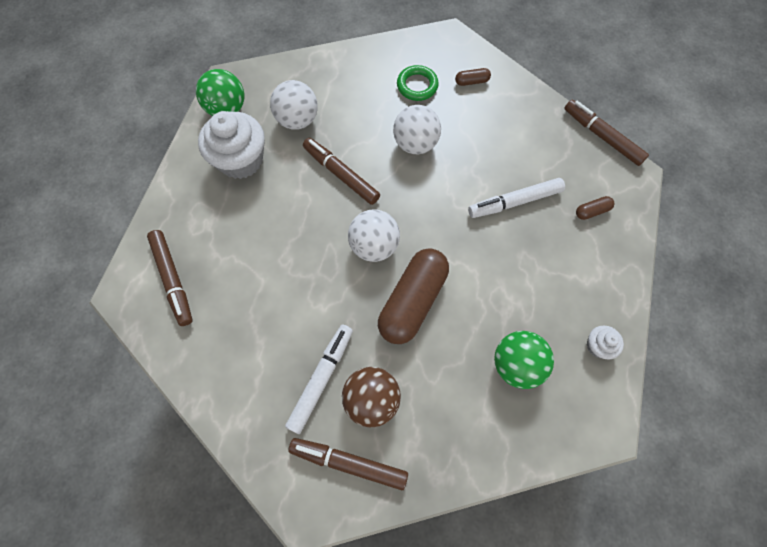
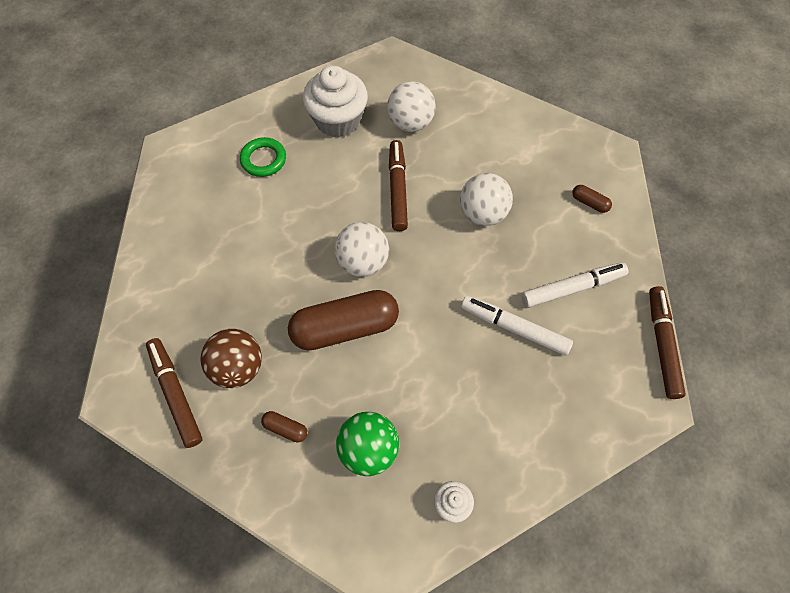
camera: 45 degrees right, 5 degrees down
brown marker [147,230,193,326] -> none
green ball [196,69,244,116] -> none
white marker [285,325,353,434] -> white marker moved to [521,262,628,308]
green ring [397,65,439,101] -> green ring moved to [240,137,286,177]
brown capsule [576,196,614,220] -> brown capsule moved to [261,411,307,442]

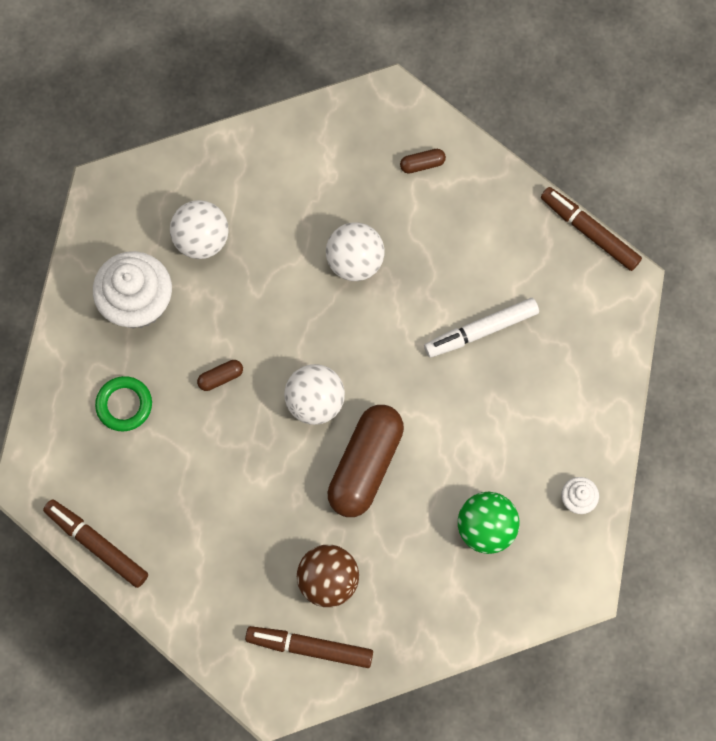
camera: 50 degrees left, 10 degrees up
brown capsule [261,411,307,442] -> brown capsule moved to [197,360,243,391]
brown marker [389,140,408,231] -> brown marker moved to [43,499,148,588]
white marker [521,262,628,308] -> none

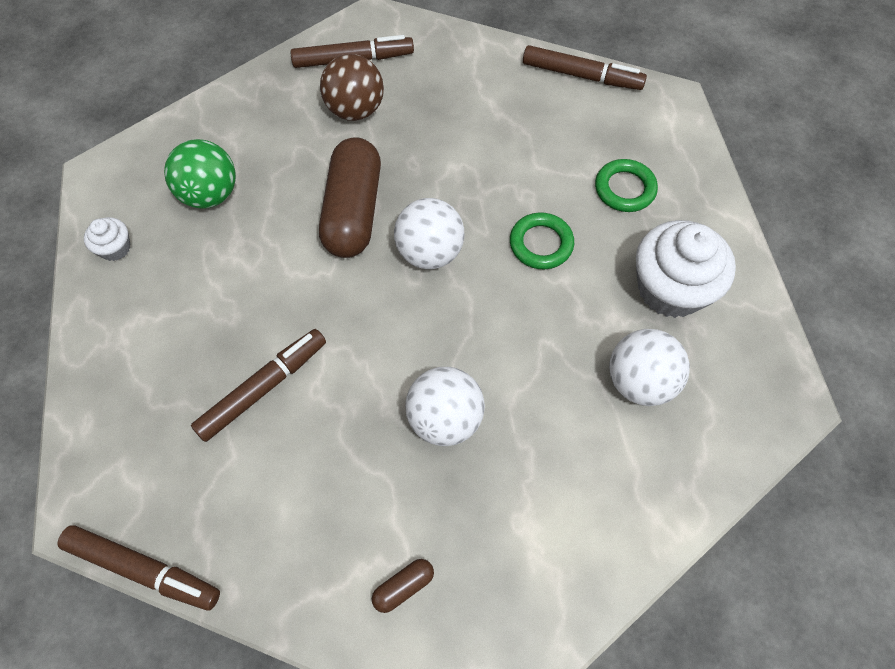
camera: 160 degrees right, 10 degrees down
brown capsule [197,360,243,391] -> green ring [510,212,574,269]
white marker [424,298,539,358] -> brown marker [191,329,326,442]

